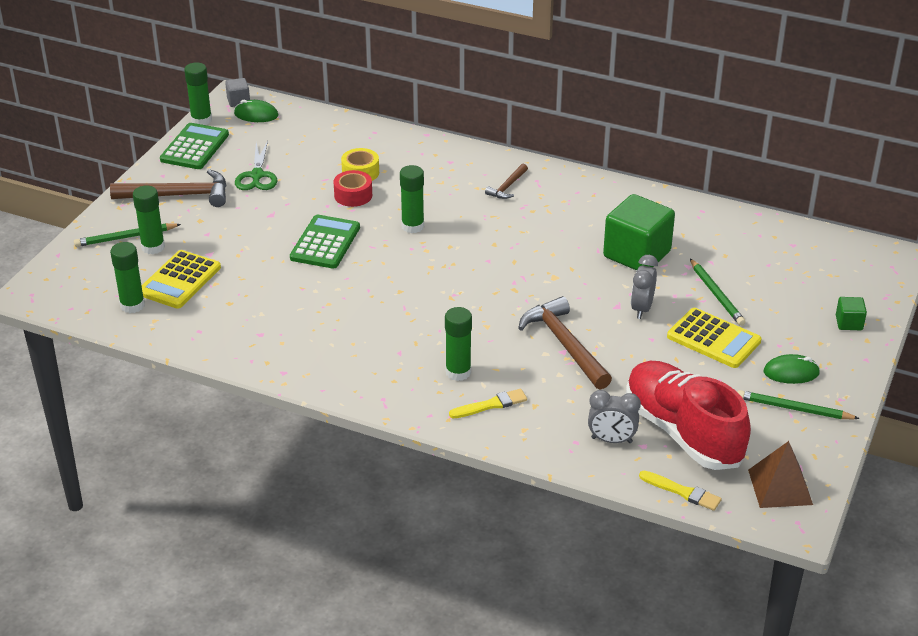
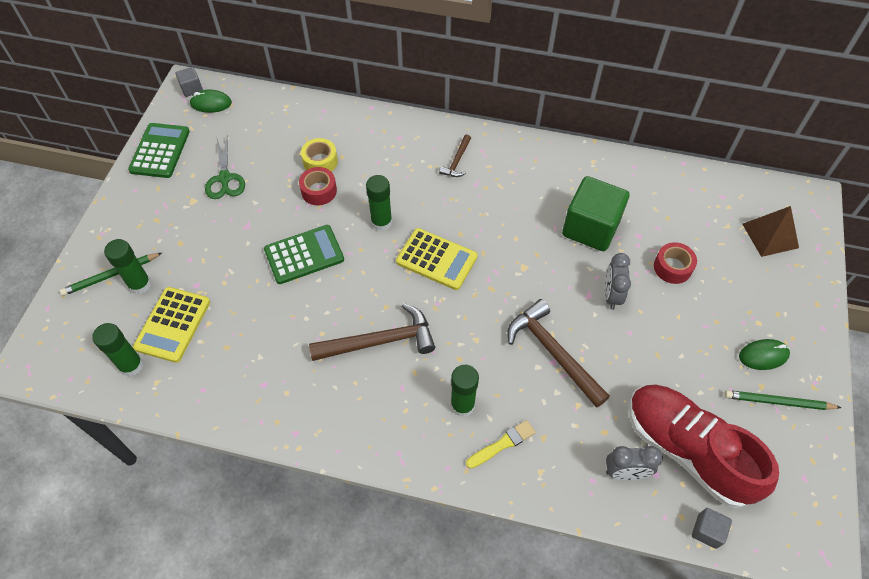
camera: 10 degrees left, 20 degrees up
brown hammer [110,169,227,207] -> brown hammer moved to [309,303,435,361]
green glue stick [184,62,212,125] -> none
green calculator [290,215,360,269] -> green calculator turned 60 degrees clockwise [264,225,344,284]
yellow brush [639,471,722,511] -> grey cube [692,508,732,549]
yellow calculator [667,308,762,368] -> yellow calculator moved to [396,228,478,290]
green pencil [690,259,746,326] -> red tape [654,242,697,284]
brown pyramid [748,441,813,508] -> brown pyramid moved to [742,206,799,257]
green cube [836,297,867,330] -> none

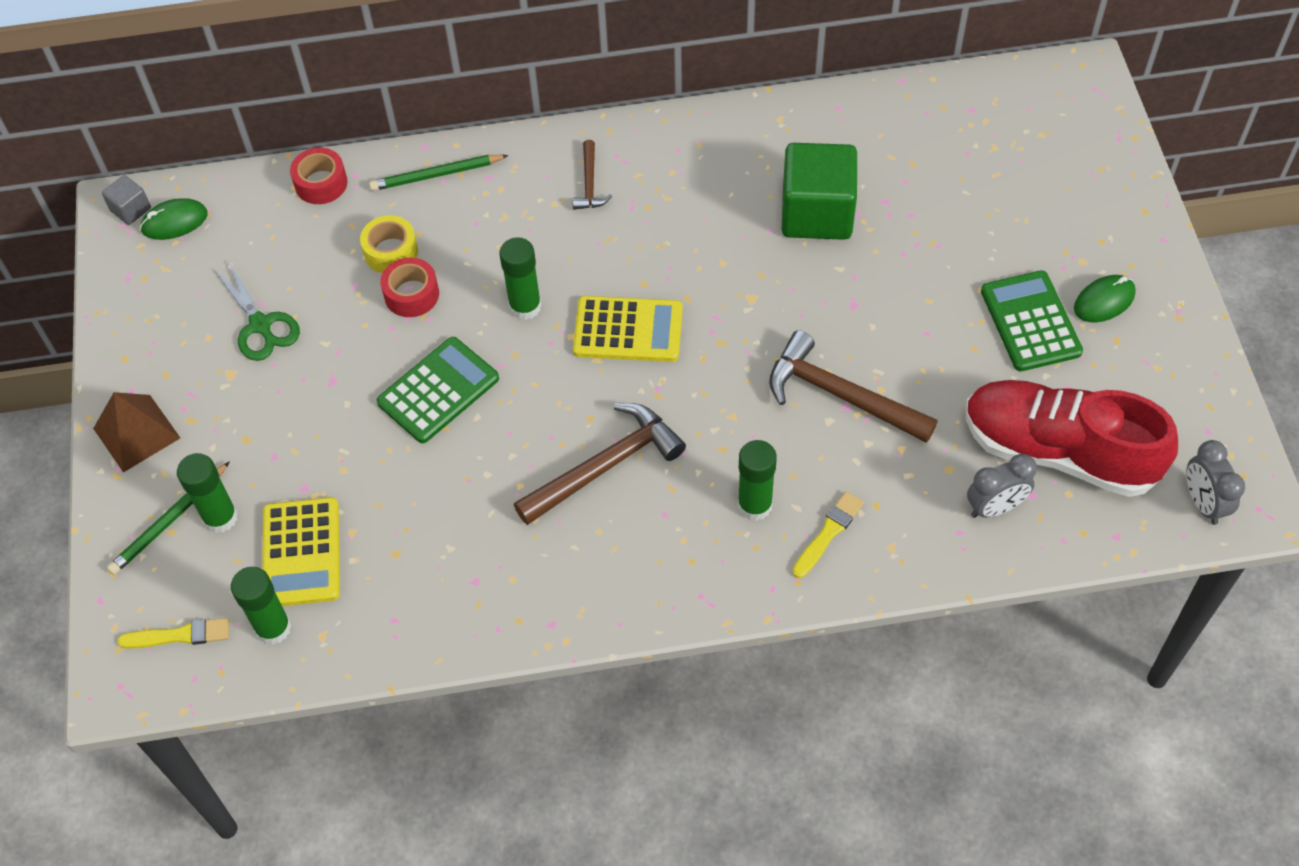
camera: 20 degrees left, 0 degrees up
green calculator [128,123,190,178] -> green calculator moved to [981,270,1083,371]
grey clock [604,253,631,310] -> grey clock moved to [1186,440,1245,525]
red tape [654,242,697,284] -> red tape moved to [290,148,347,204]
grey cube [692,508,732,549] -> none
green pencil [724,390,841,410] -> green pencil moved to [369,155,509,191]
brown pyramid [742,206,799,257] -> brown pyramid moved to [93,392,180,473]
none -> yellow brush [118,618,229,649]

